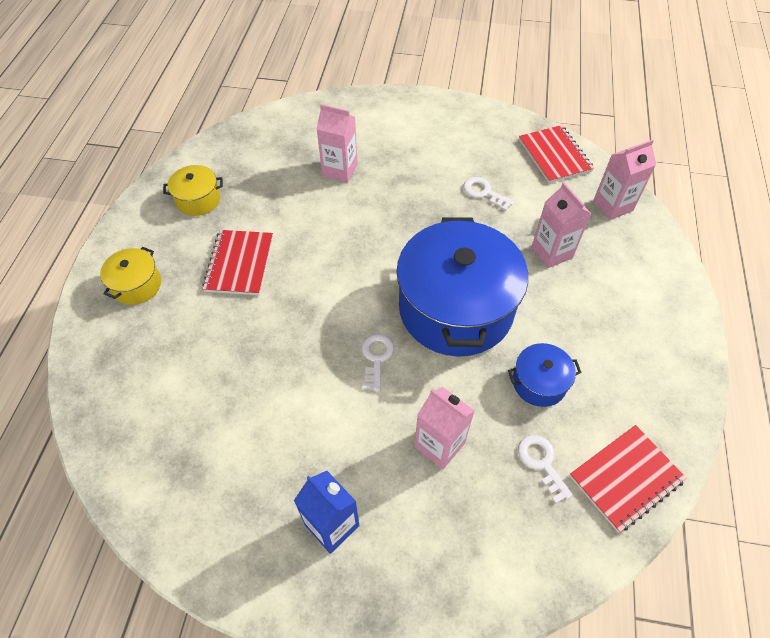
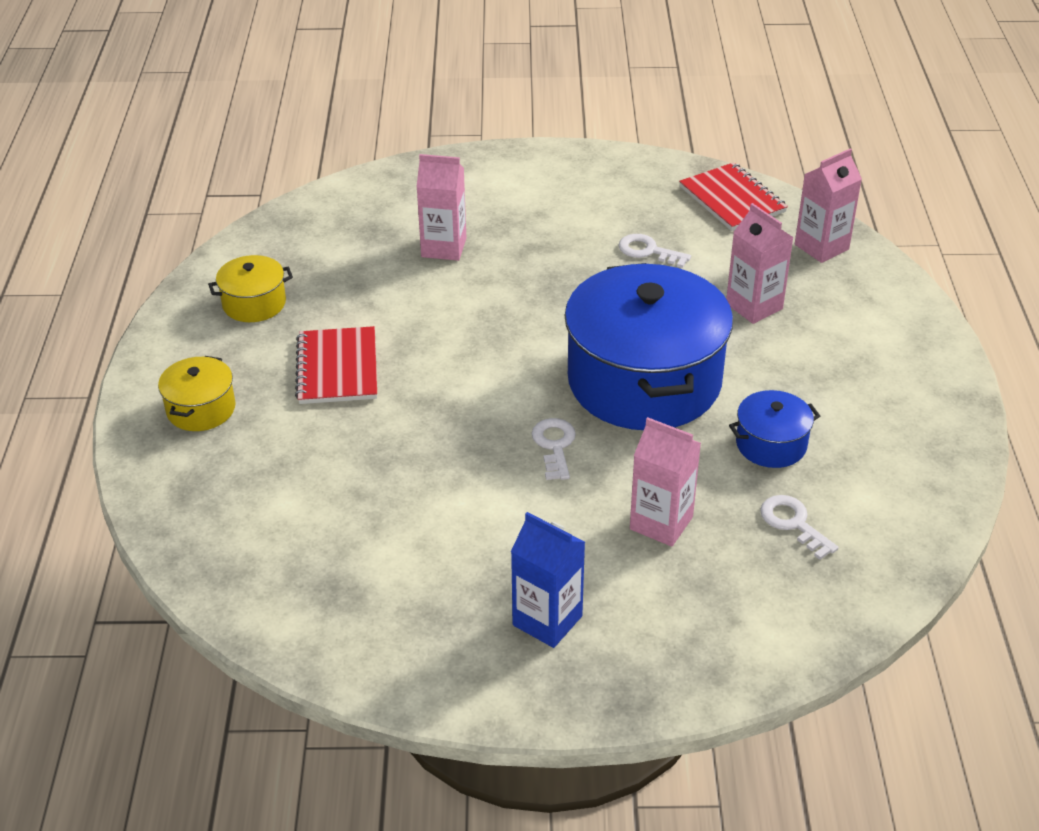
camera: 10 degrees left, 15 degrees down
red notebook [570,425,686,533] -> none

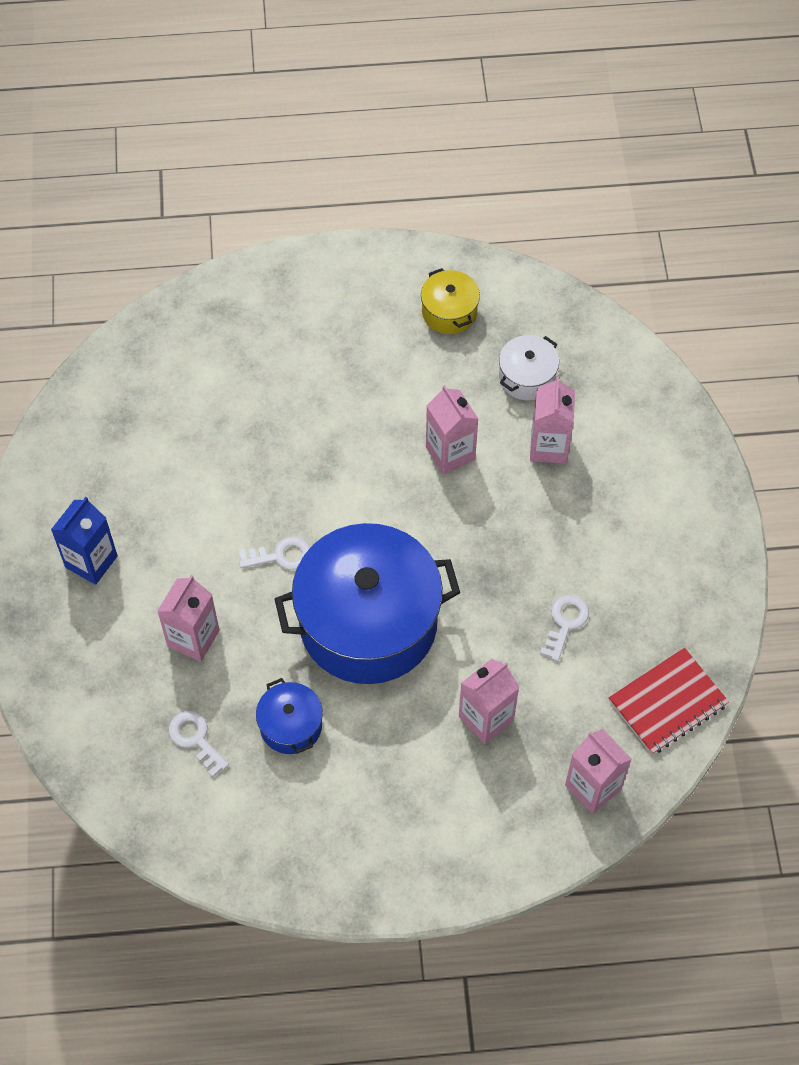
camera: 85 degrees right, 20 degrees up
yellow pot [158,356,236,431] -> none
red notebook [295,326,377,404] -> none
white key [760,495,839,560] -> white key turned 90 degrees counterclockwise [169,711,229,777]
none -> pink carton [426,385,478,475]
none -> white pot [499,335,559,400]

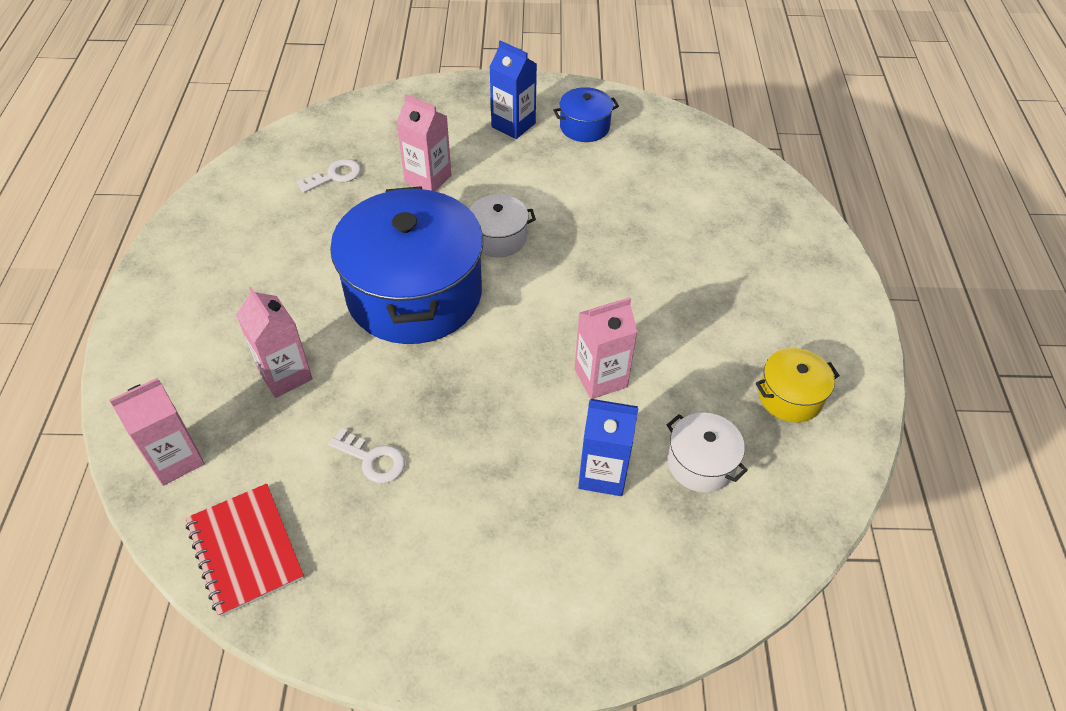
camera: 95 degrees right, 10 degrees down
white key [239,536,310,570] -> white pot [469,194,536,257]
blue pot [256,678,323,754] -> blue pot moved to [553,87,619,142]
pink carton [530,376,575,464] -> blue carton [578,399,638,496]

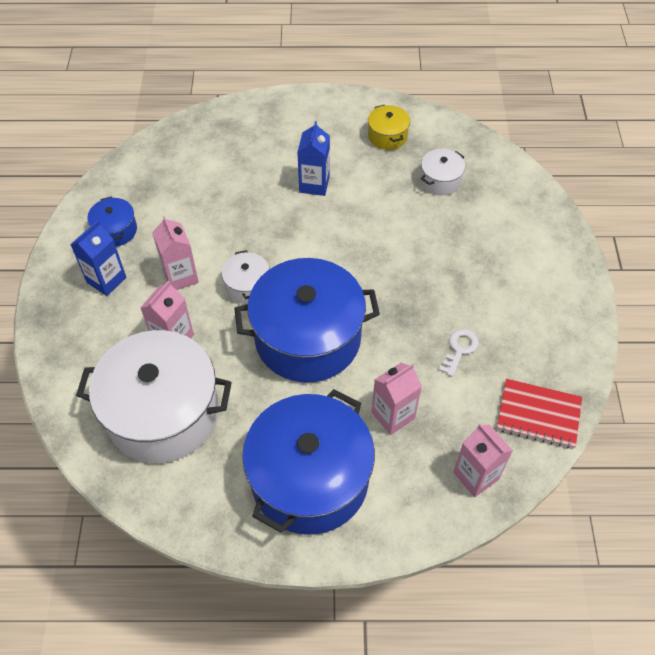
camera: 90 degrees left, 5 degrees up
red notebook [186,484,304,617] -> red notebook turned 45 degrees clockwise [497,379,582,449]
white key [296,159,361,193] -> white pot [76,330,232,463]
pink carton [574,297,638,399] -> pink carton moved to [152,216,199,290]
blue carton [578,399,638,496] -> blue carton moved to [298,121,330,196]
none -> blue pot [242,389,375,535]

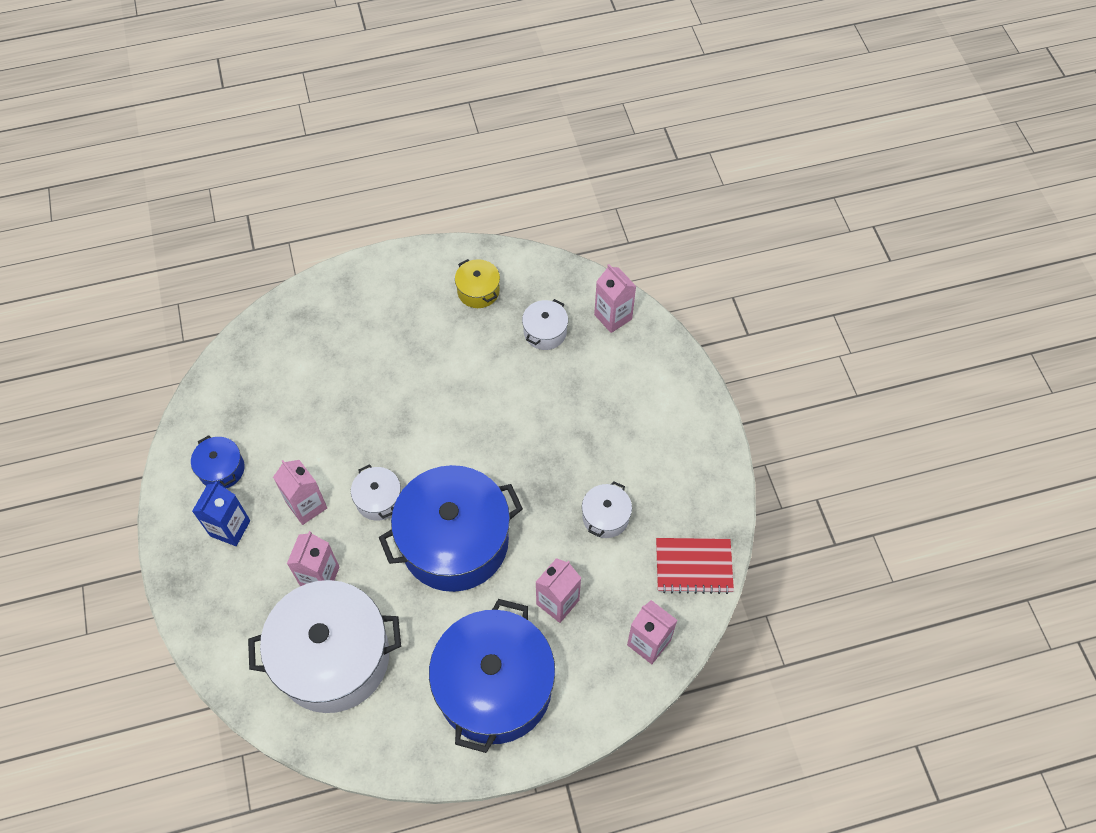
camera: 15 degrees left, 5 degrees up
blue carton [298,121,330,196] -> none
white key [439,329,479,377] -> white pot [582,481,632,538]
none -> pink carton [594,264,636,333]

